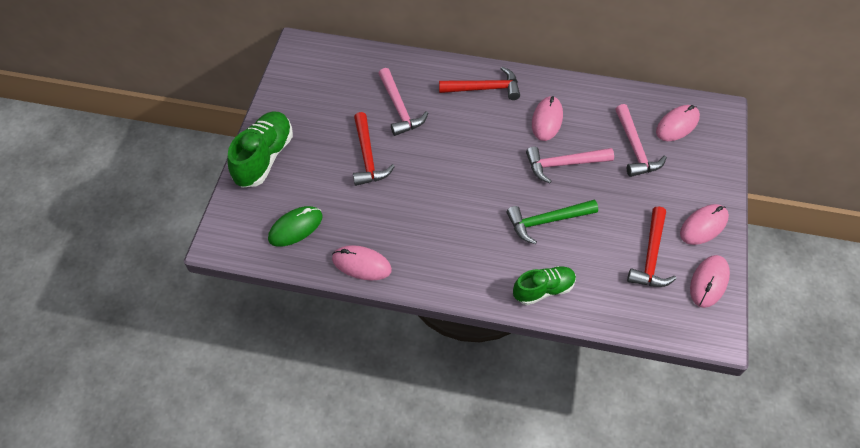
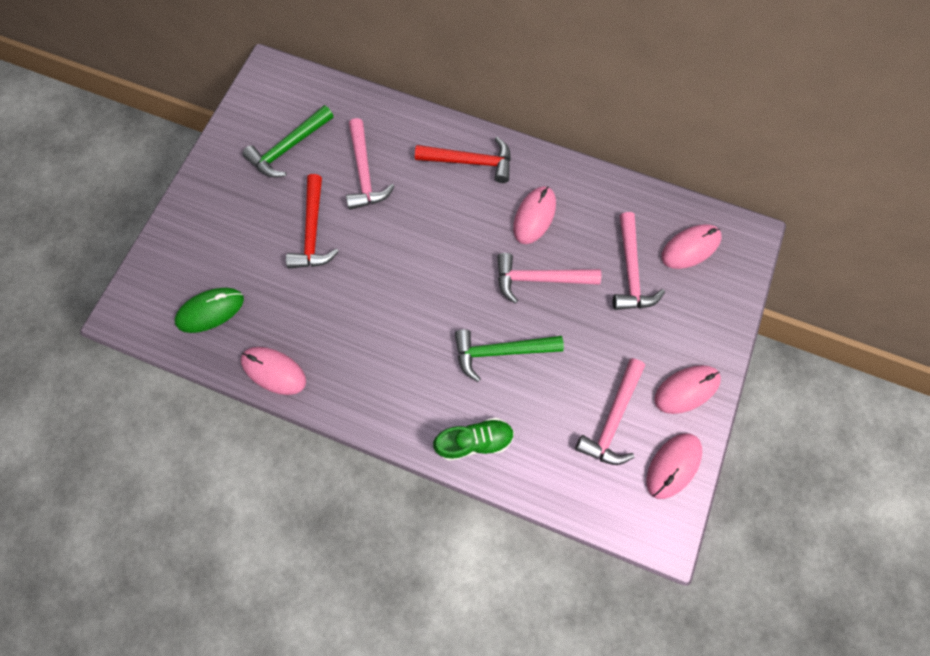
camera: 10 degrees right, 15 degrees up
green shoe [227,111,293,188] -> none
red hammer [627,206,677,287] -> pink hammer [575,358,645,465]
none -> green hammer [242,105,334,177]

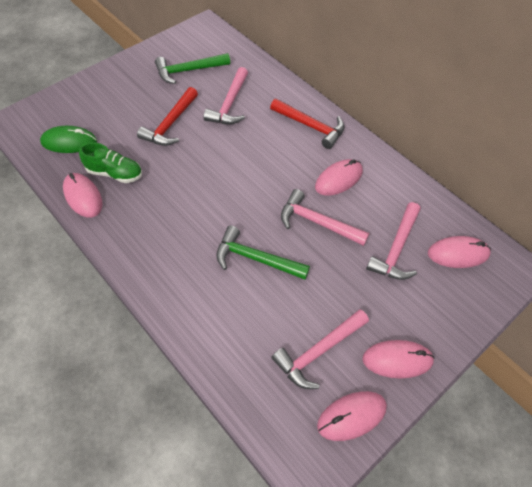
camera: 25 degrees right, 15 degrees down
green shoe [433,417,514,461] -> green shoe moved to [79,142,142,183]

